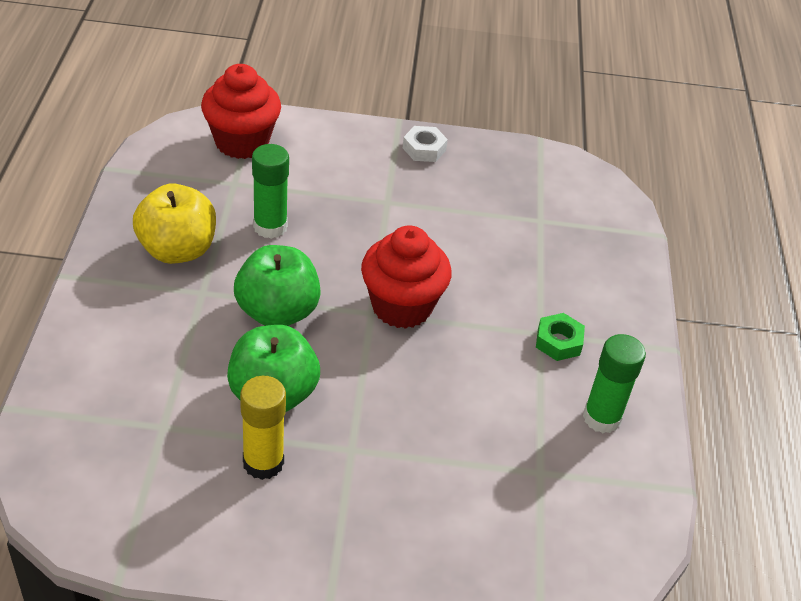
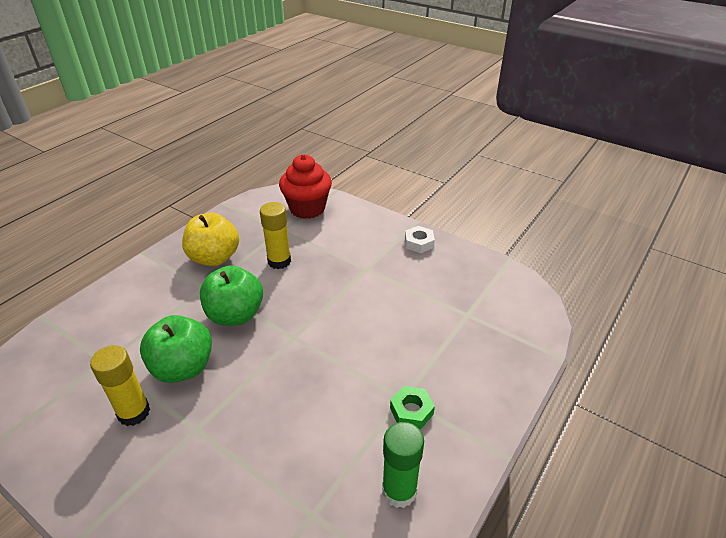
camera: 35 degrees right, 5 degrees down
green glue stick [252,144,289,239] -> yellow glue stick [260,202,291,269]
red cupcake [361,225,451,329] -> none

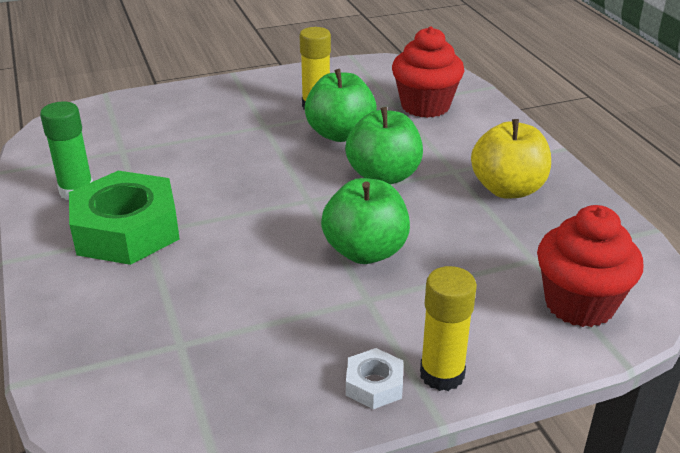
camera: 125 degrees right, 5 degrees down
yellow glue stick [260,202,291,269] -> yellow glue stick moved to [420,266,477,391]
green nut [390,386,435,429] -> green nut [69,171,180,265], size x2.23
none -> green apple [321,178,410,264]
none -> red cupcake [392,26,464,118]

